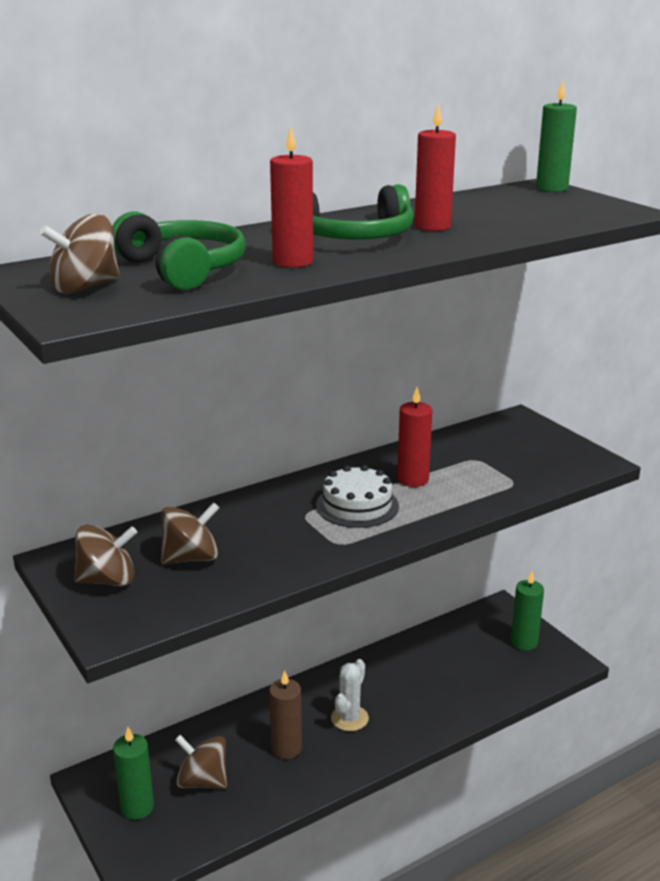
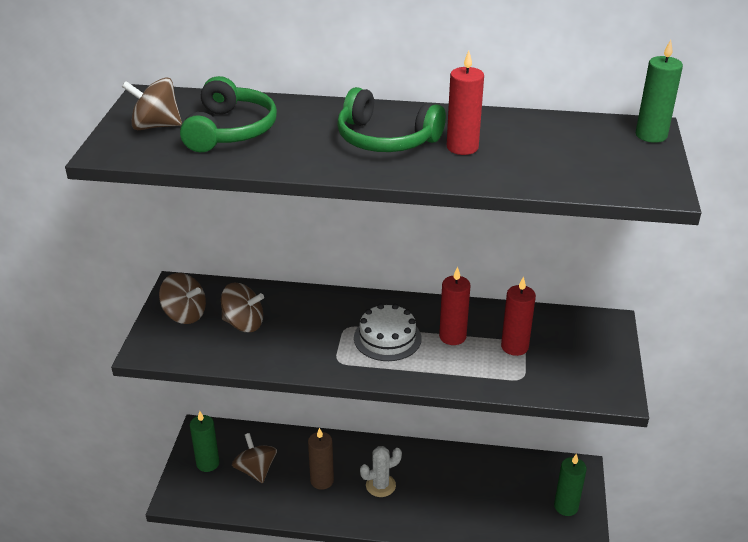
camera: 40 degrees right, 10 degrees up
red candle [270,127,313,268] -> red candle moved to [501,276,536,356]

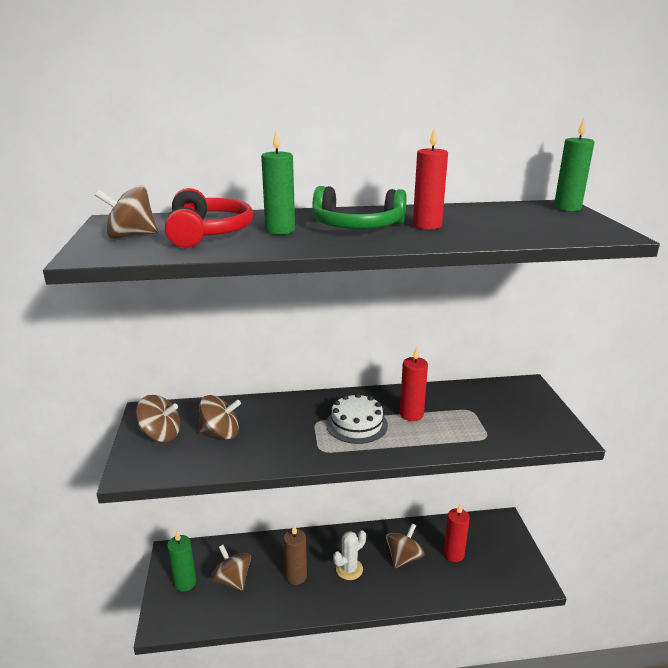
camera: 15 degrees left, 10 degrees down
green headphones [180,76,277,152] -> red headphones [165,188,253,248]
red candle [501,276,536,356] -> red candle moved to [443,504,470,562]
green candle [554,453,587,516] -> green candle moved to [261,131,295,235]
none -> brown spinning top [386,524,425,568]

